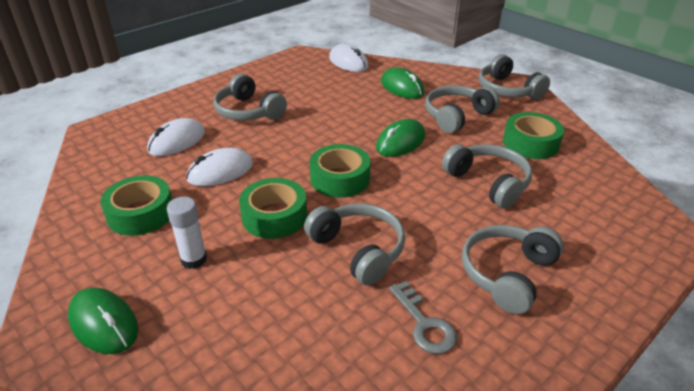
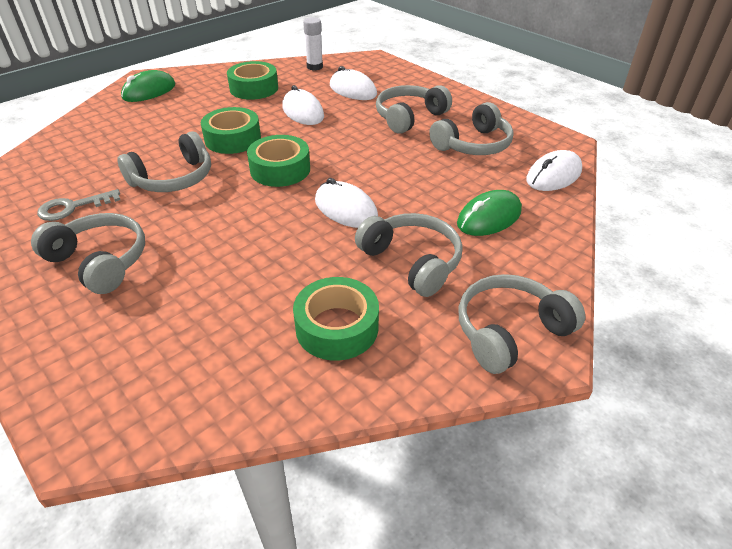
camera: 90 degrees right, 5 degrees up
white glue stick [167,197,207,269] -> white glue stick moved to [303,17,323,70]
green mouse [376,119,425,157] -> white mouse [315,178,378,228]
grey headphones [442,144,532,209] -> grey headphones moved to [429,102,514,155]

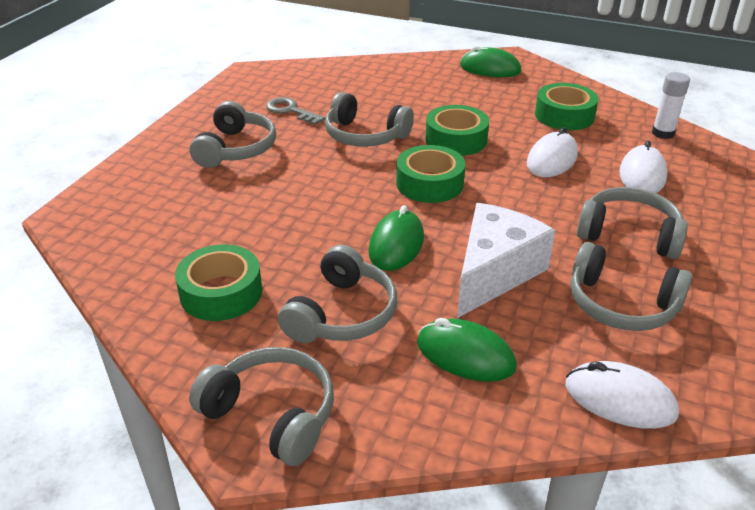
camera: 65 degrees right, 5 degrees down
white mouse [315,178,378,228] -> green mouse [368,205,424,271]
none -> white cheese [457,203,555,318]

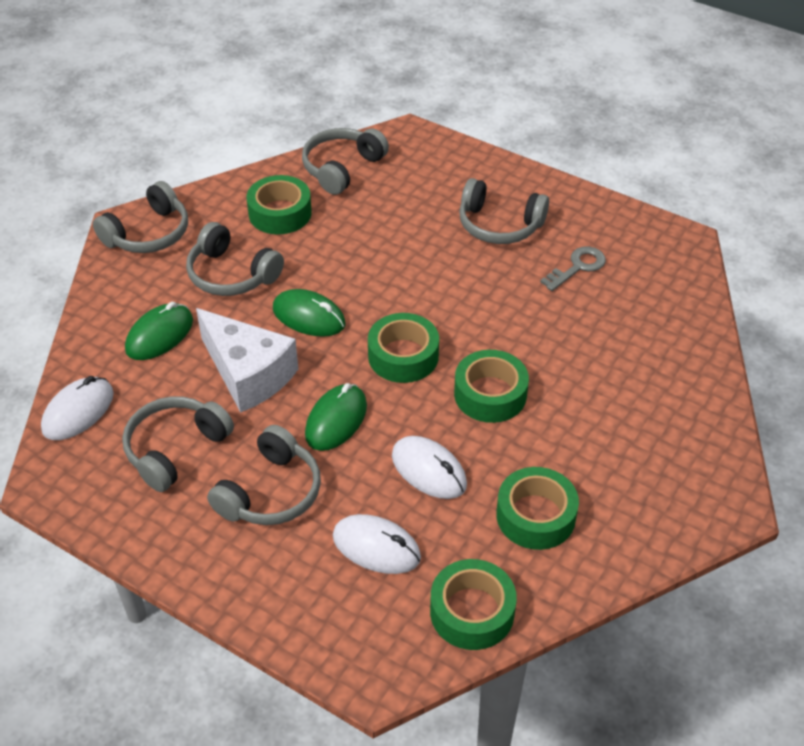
camera: 100 degrees right, 10 degrees up
grey headphones [325,92,414,147] -> grey headphones moved to [302,128,389,195]
green mouse [460,46,521,77] -> green mouse moved to [305,383,367,451]
white glue stick [652,72,690,139] -> green tape [430,559,517,650]

